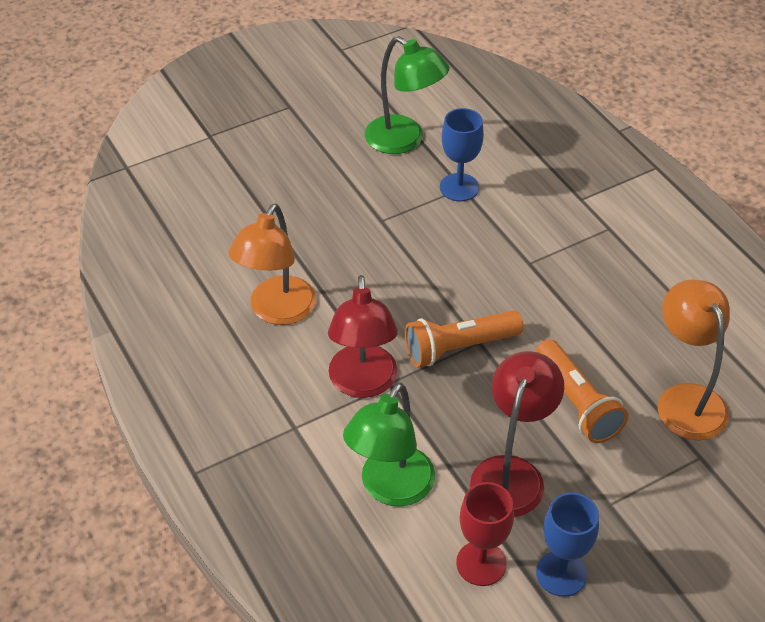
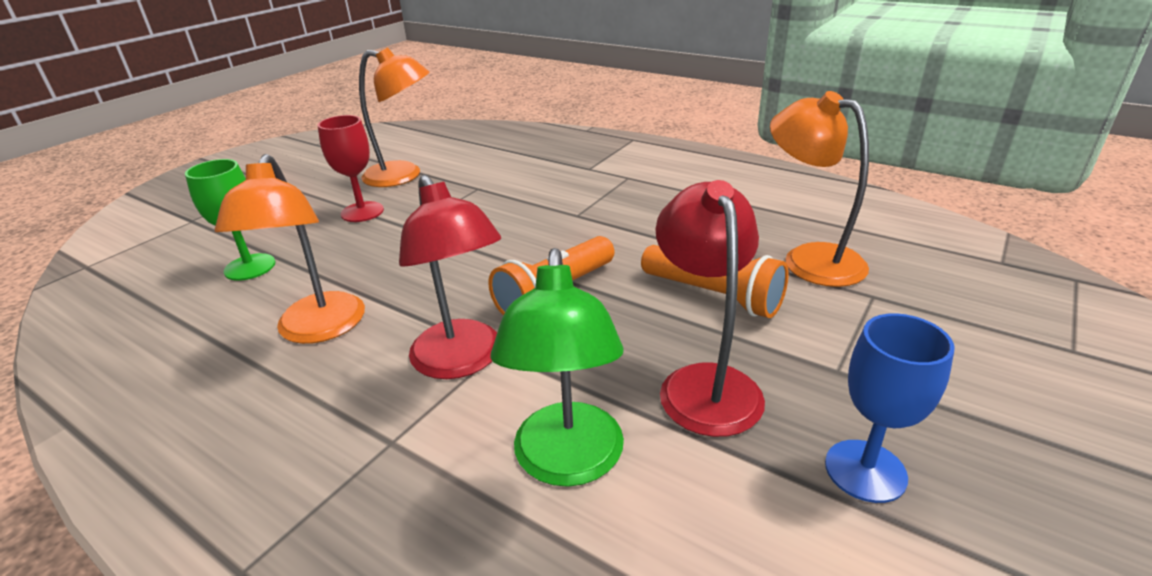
camera: 25 degrees left, 15 degrees down
green lamp [365,36,450,154] -> orange lamp [359,47,430,187]
blue goblet [440,108,484,201] -> none
red goblet [456,482,514,586] -> red goblet moved to [318,115,384,222]
none -> green goblet [185,159,275,281]

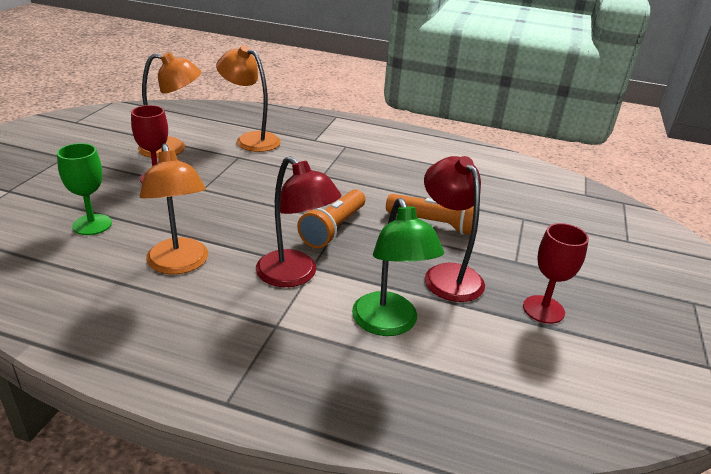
camera: 20 degrees left, 0 degrees up
orange lamp [770,91,869,287] -> orange lamp moved to [216,45,281,152]
blue goblet [825,313,954,503] -> red goblet [523,223,589,324]

